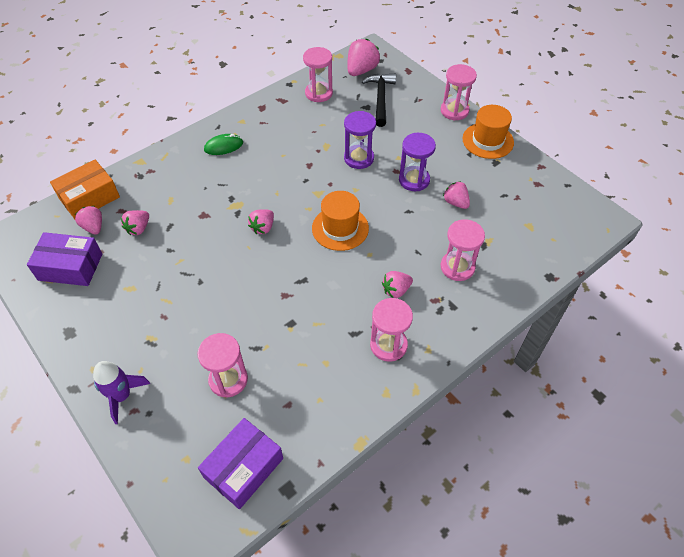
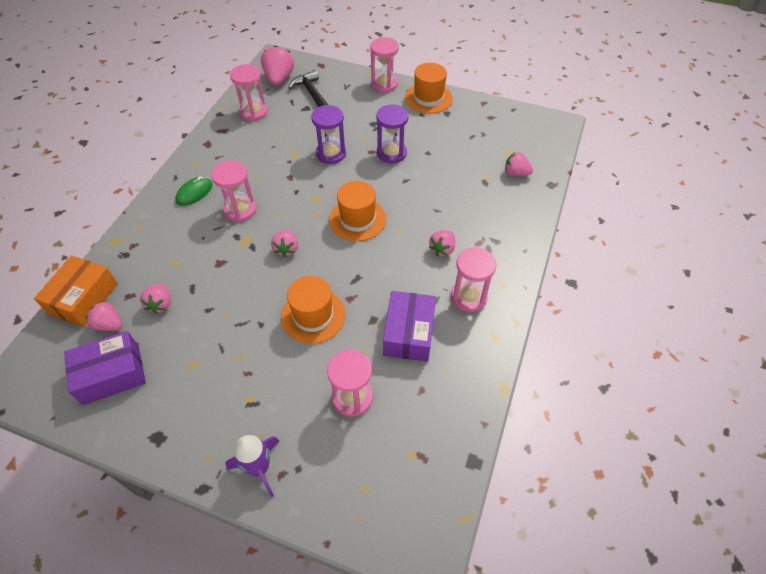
camera: 30 degrees left, 0 degrees up
purple box [198,418,283,509] -> purple box moved to [383,291,436,361]
pink hourglass [441,219,485,281] -> pink hourglass moved to [211,160,256,222]
pink strawberry [443,181,470,209] -> pink strawberry moved to [505,152,533,176]
none -> orange hat [281,276,346,344]

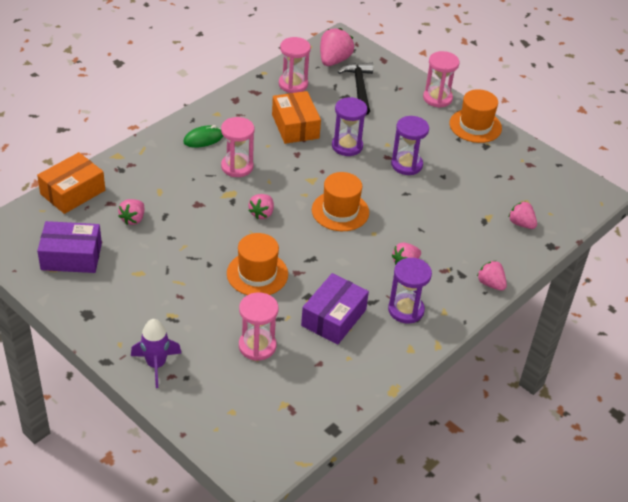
camera: 20 degrees right, 10 degrees down
pink strawberry [86,301,122,331] -> pink strawberry moved to [477,261,507,291]
pink hourglass [451,247,496,312] -> purple hourglass [388,258,432,323]
none -> orange box [272,91,321,144]

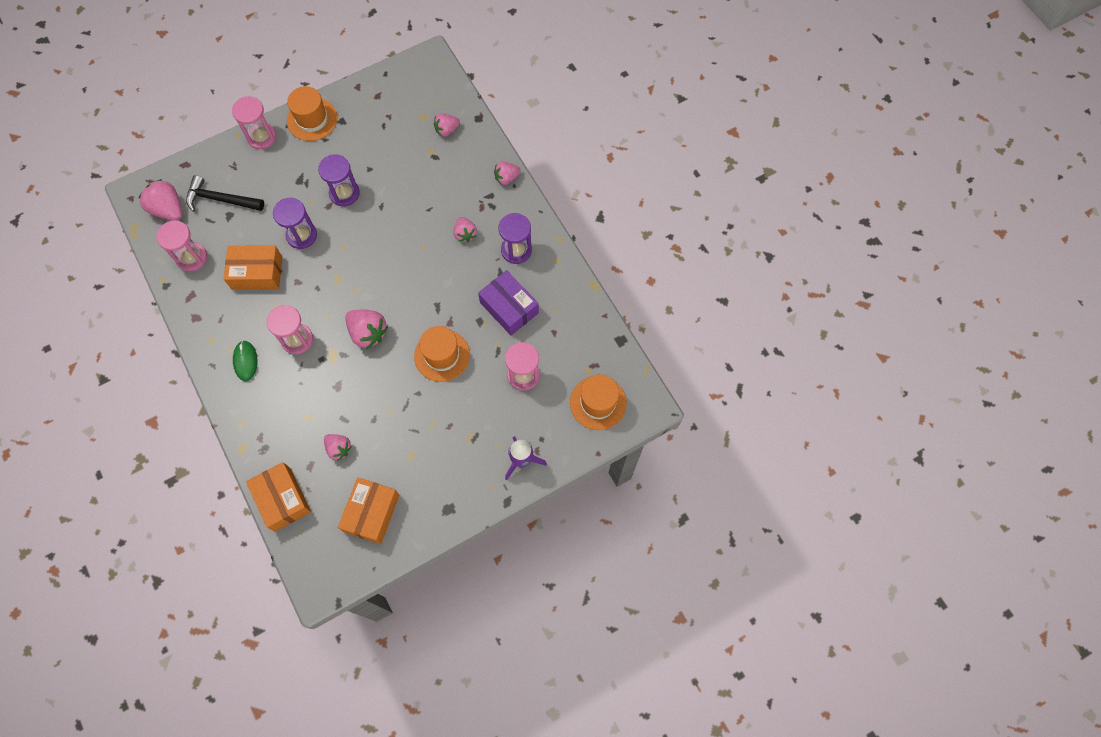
camera: 70 degrees left, 25 degrees up
purple box [37,221,102,273] -> orange box [338,478,399,544]
pink strawberry [249,194,274,219] -> pink strawberry [345,310,388,349], size x1.58
orange hat [312,172,369,231] -> orange hat moved to [570,374,627,430]

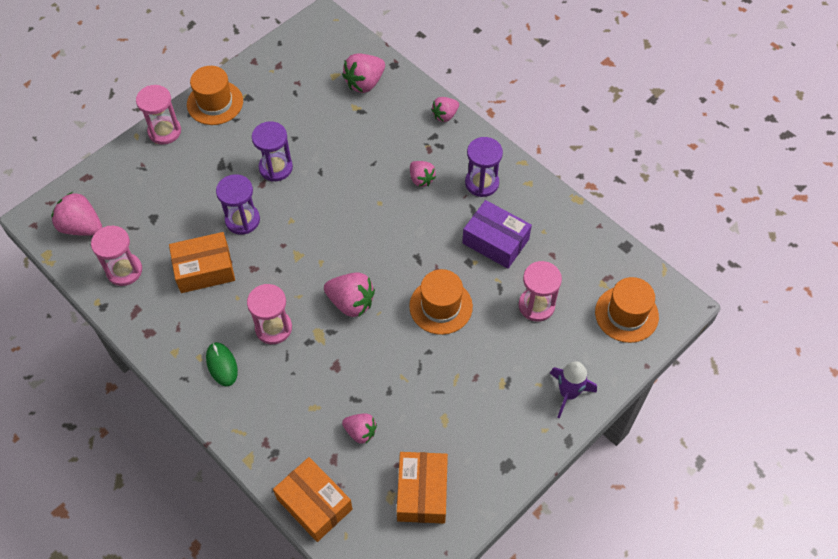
camera: 15 degrees left, 10 degrees down
black hammer [186,175,264,212] -> none
pink strawberry [434,113,460,137] -> pink strawberry [342,53,385,93], size x1.58

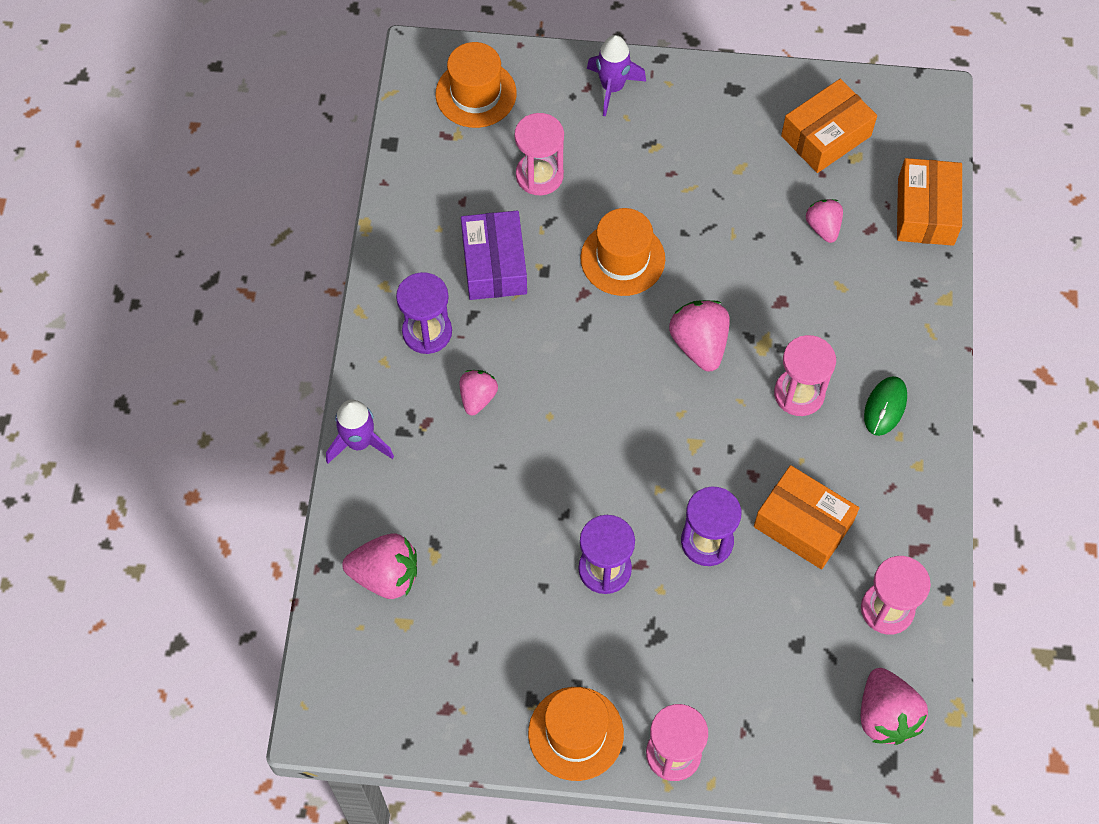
camera: 130 degrees left, 5 degrees up
pink strawberry [431,97,459,122] -> purple rocket [326,399,394,464]

